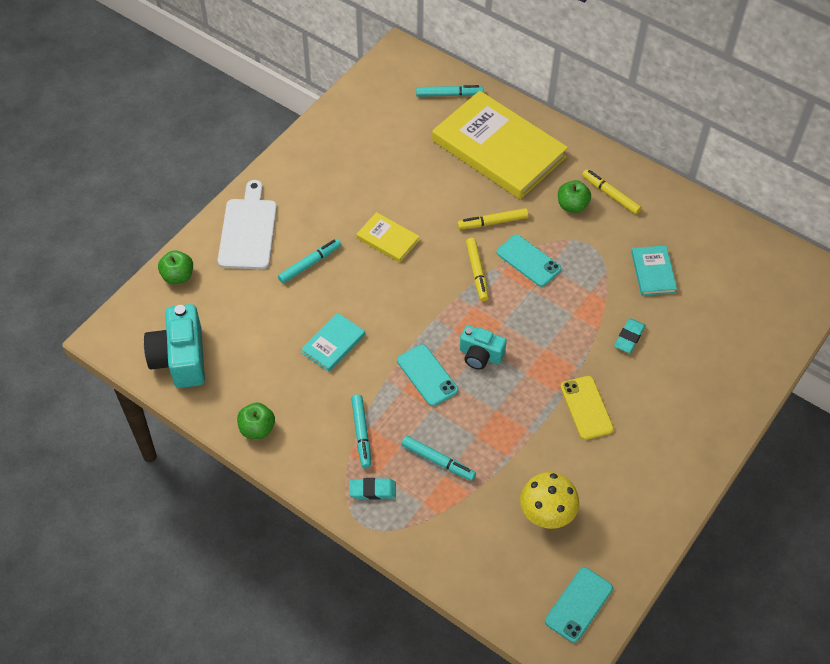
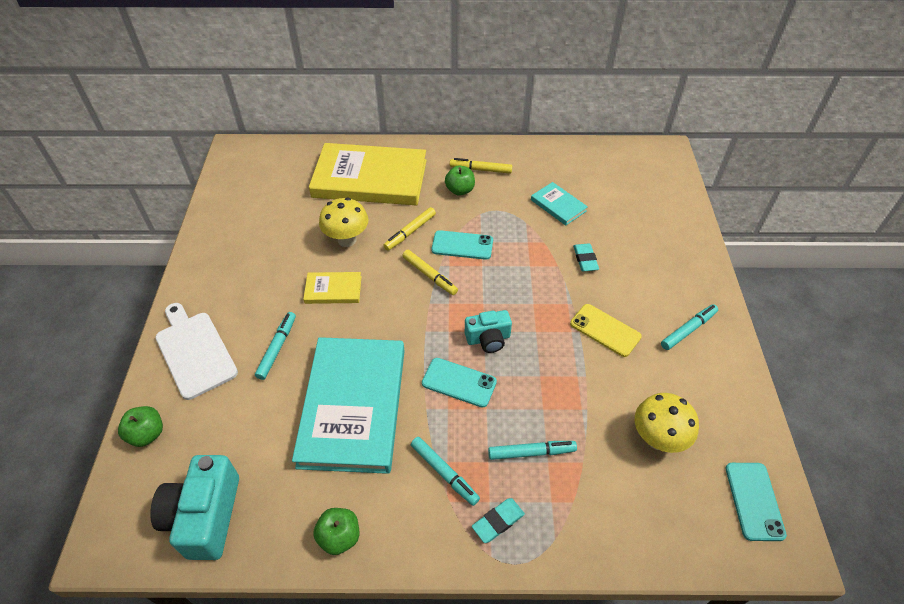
camera: 35 degrees left, 5 degrees down
turquoise camera [144,304,205,388] -> turquoise camera turned 45 degrees clockwise [150,455,239,560]
turquoise book [301,313,365,372] -> turquoise book [292,337,405,474], size x2.26
turquoise marker [416,85,483,97] -> turquoise marker moved to [661,304,718,350]
none -> yellow mushroom [319,198,369,247]

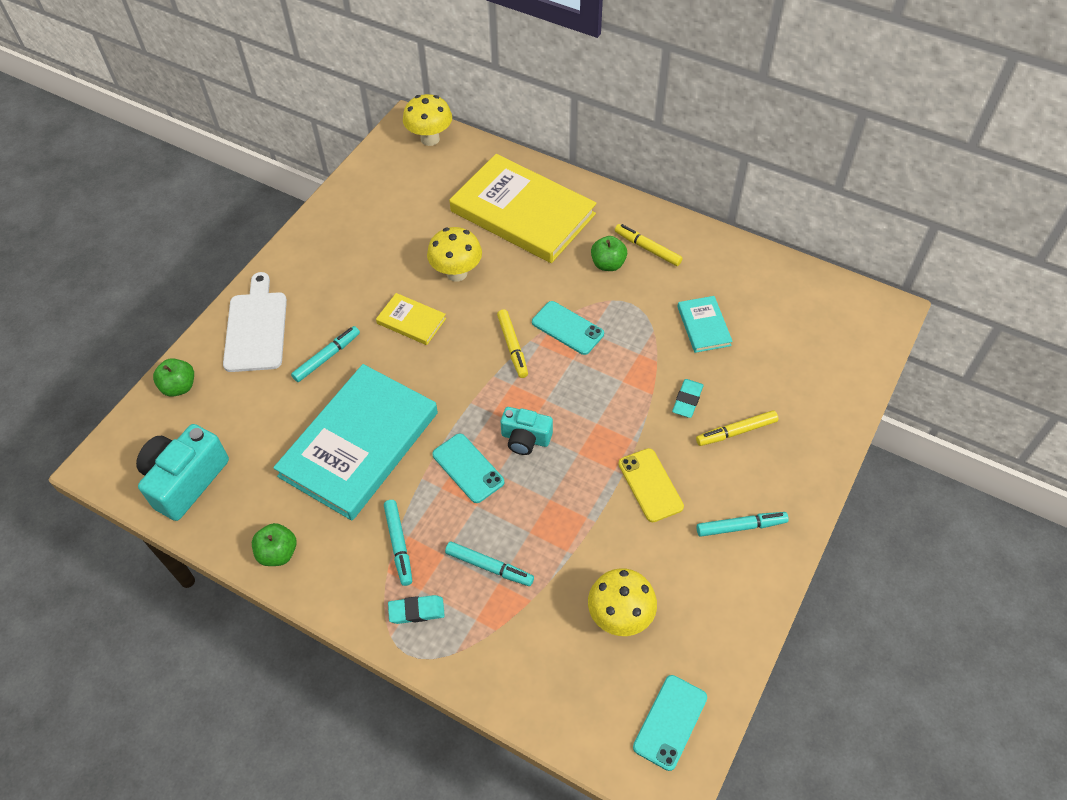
camera: 30 degrees right, 5 degrees up
yellow marker [383,207,436,251] -> yellow marker moved to [696,410,778,446]
none -> yellow mushroom [403,94,452,146]

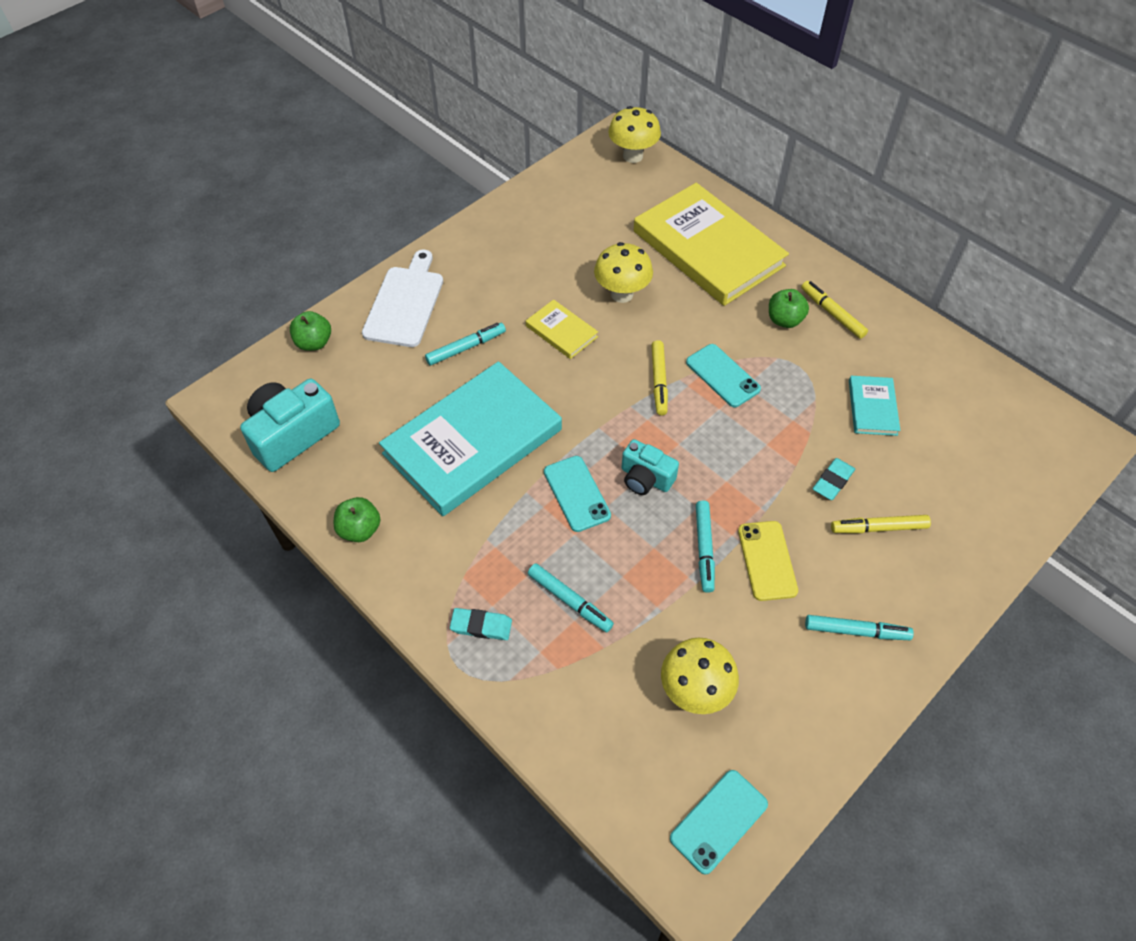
camera: 15 degrees right, 0 degrees up
turquoise marker [384,500,412,586] -> turquoise marker moved to [696,501,715,593]

